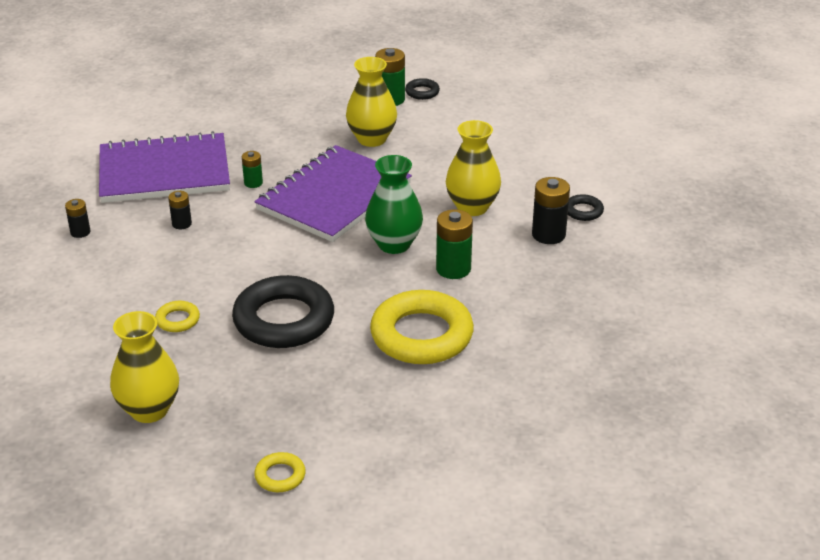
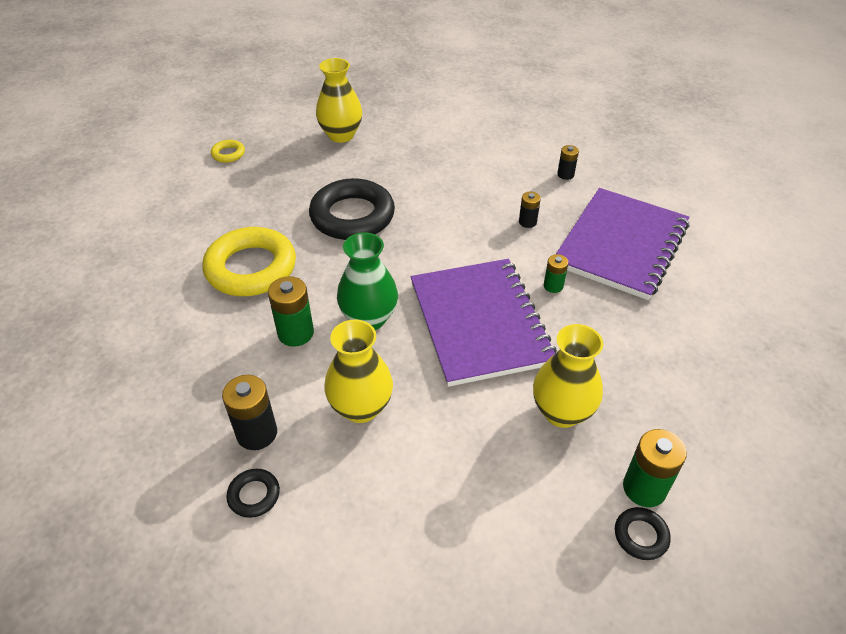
camera: 130 degrees right, 10 degrees up
yellow ring [155,301,200,332] -> none

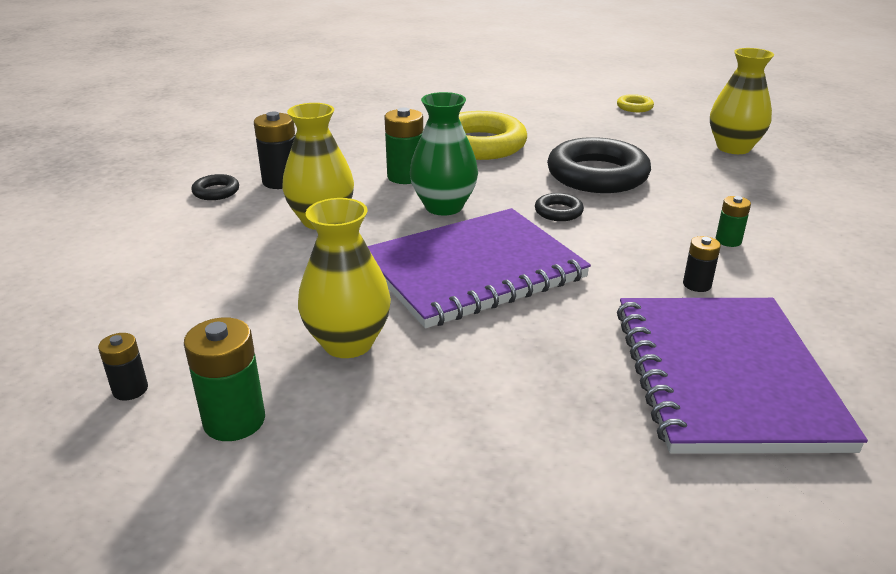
camera: 75 degrees right, 15 degrees down
green battery [544,254,569,293] -> green battery moved to [716,196,751,247]
purple notebook [556,188,689,300] -> purple notebook turned 75 degrees clockwise [617,298,868,454]
black battery [557,145,579,180] -> black battery moved to [98,333,148,401]
black ring [615,507,671,560] -> black ring moved to [535,193,584,221]

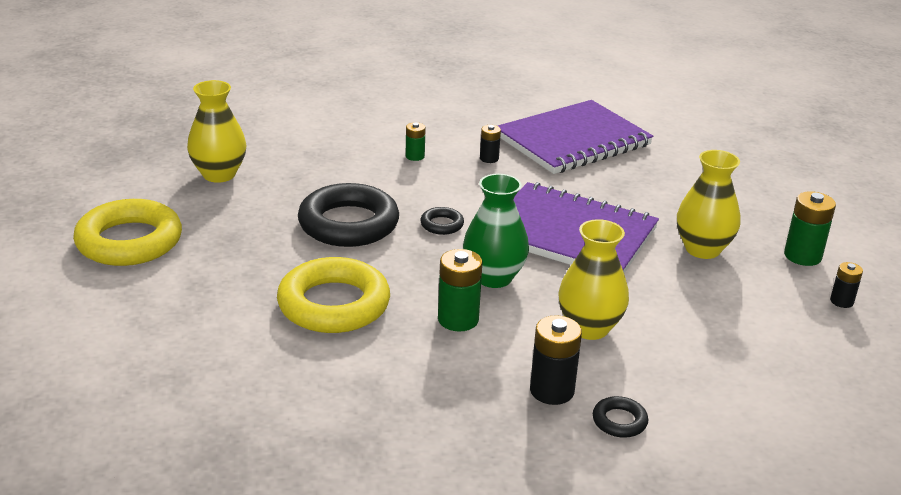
camera: 125 degrees left, 0 degrees up
yellow ring [617,94,654,112] -> yellow ring [73,199,182,266], size x2.29

